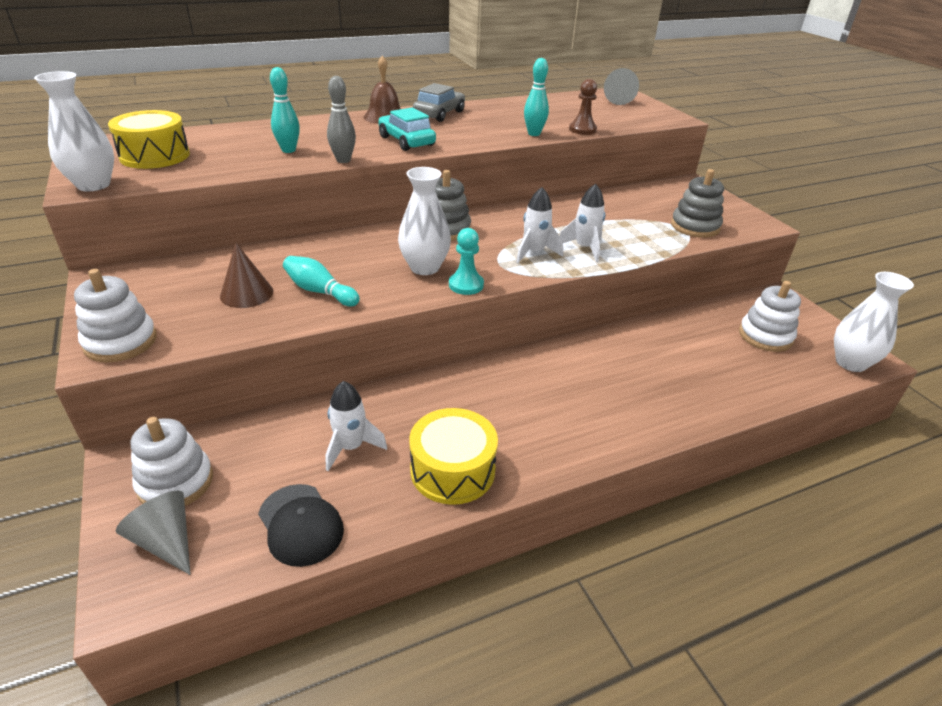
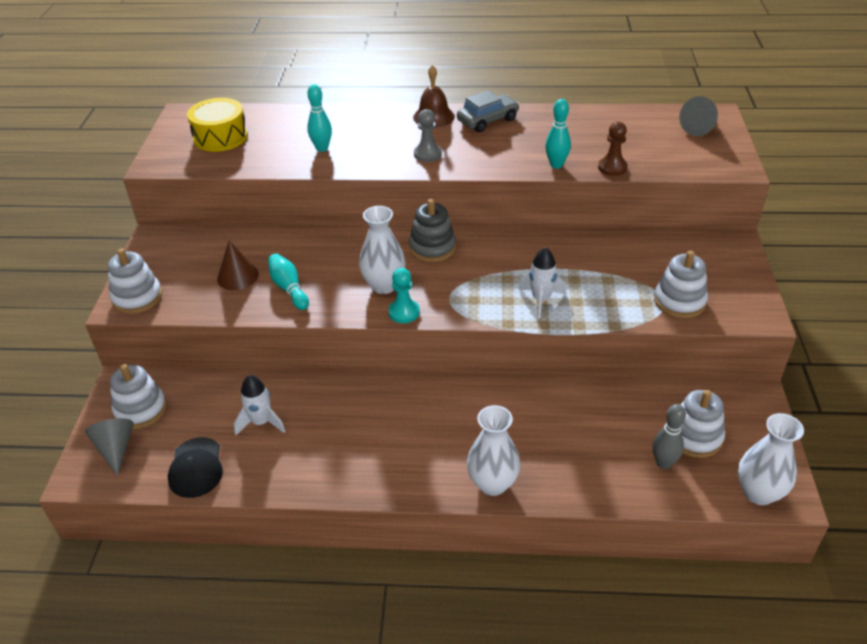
camera: 30 degrees right, 5 degrees up
white vase [34,71,114,191] -> white vase moved to [467,405,520,496]
grey bowling pin [327,76,356,163] -> grey bowling pin moved to [652,404,686,469]
turquoise car [378,107,436,151] -> grey pawn [414,109,442,162]
yellow drum [409,408,498,505] -> none
white rocket [516,187,563,263] -> none
grey stacking toy [671,169,724,238] -> white stacking toy [654,251,708,318]

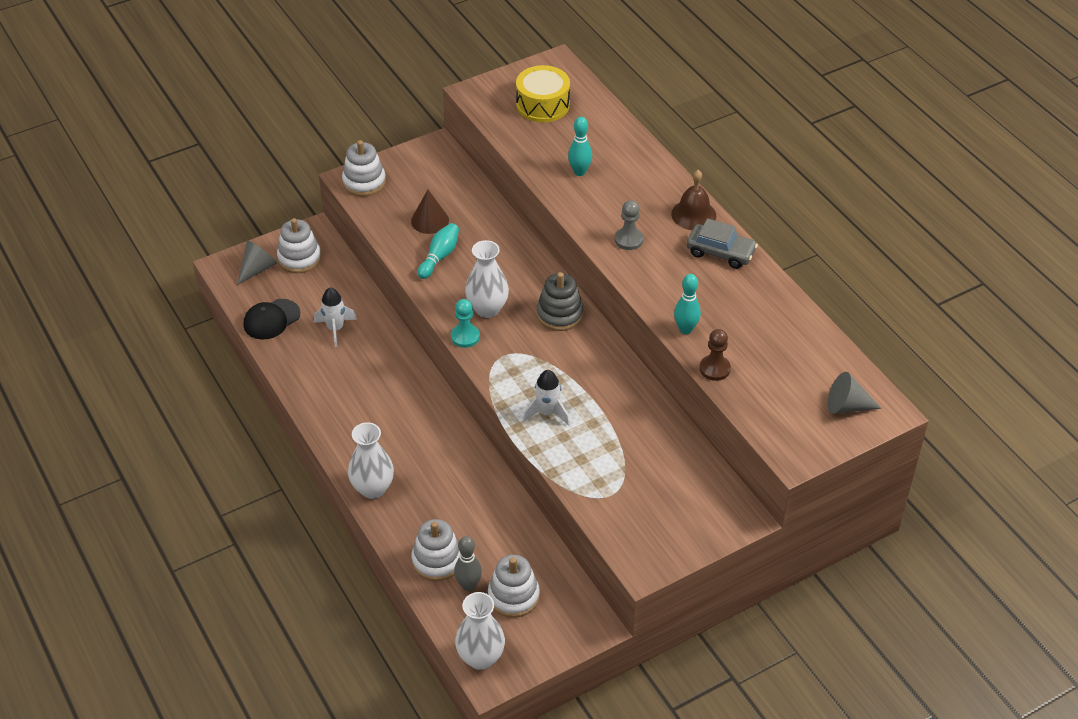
camera: 55 degrees right, 5 degrees up
white stacking toy [654,251,708,318] -> white stacking toy moved to [411,519,460,581]

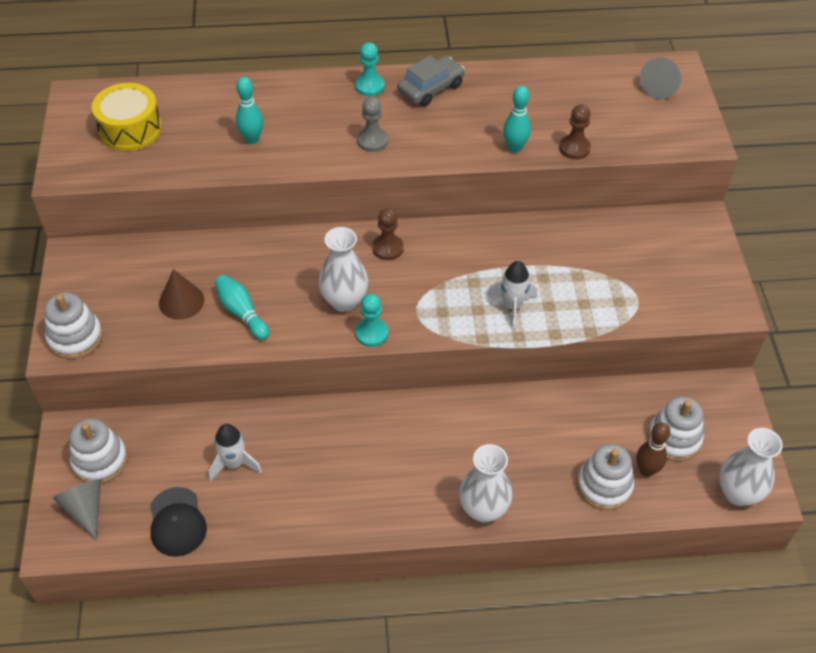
camera: 65 degrees left, 5 degrees up
grey bowling pin [454,536,482,591] -> brown bowling pin [636,422,670,477]
grey stacking toy [537,272,583,331] -> brown pawn [373,208,403,260]
brown bell [671,170,716,230] -> turquoise pawn [355,42,385,96]

